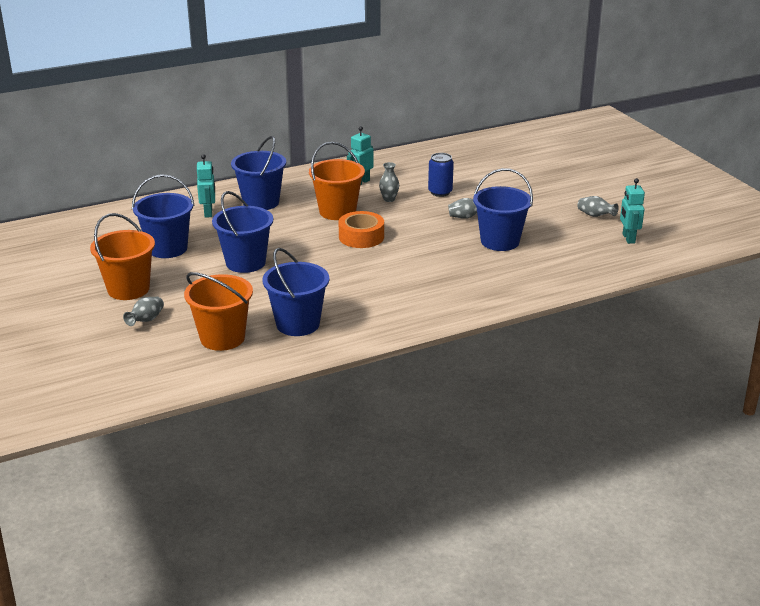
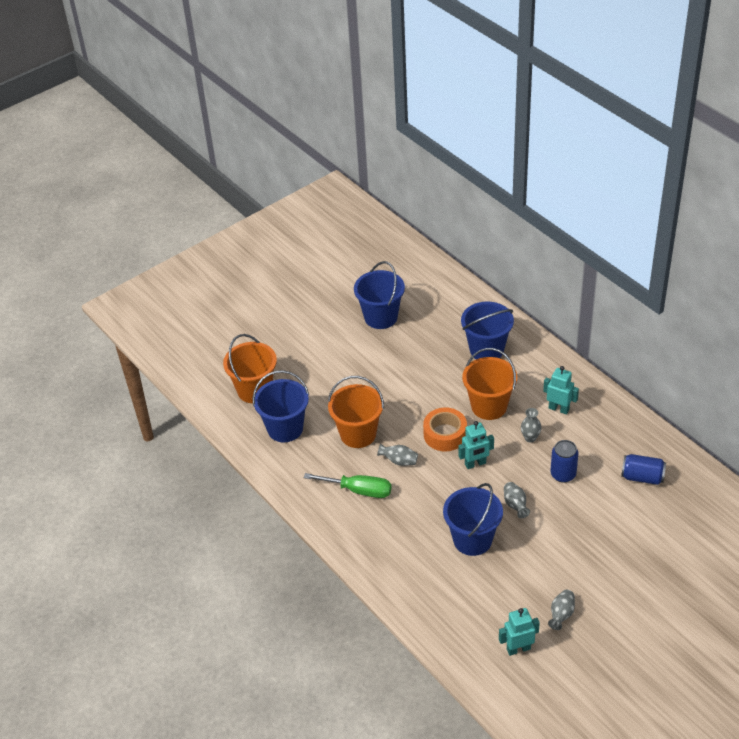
camera: 80 degrees right, 15 degrees up
orange bucket [90,213,155,300] -> orange bucket moved to [328,376,384,448]
grey vase [123,297,164,326] -> grey vase moved to [377,443,418,466]
turquoise robot [197,154,215,218] -> turquoise robot moved to [459,421,494,469]
blue bucket [212,191,273,273] -> none
none -> green screwdriver [304,473,391,498]
none -> blue can [621,454,666,485]

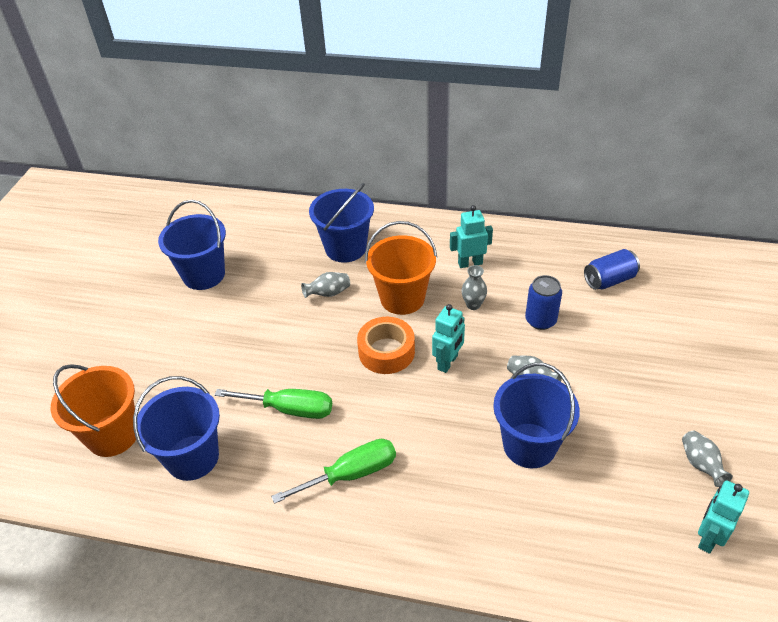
camera: 40 degrees left, 0 degrees up
orange bucket [328,376,384,448] -> green screwdriver [215,389,332,419]
grey vase [377,443,418,466] -> grey vase moved to [301,272,350,298]

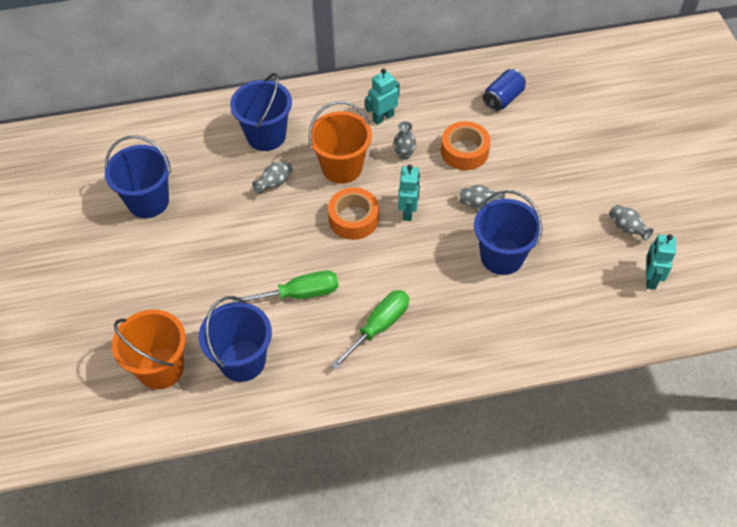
camera: 25 degrees left, 10 degrees up
blue can [525,275,562,330] -> orange tape [441,121,490,170]

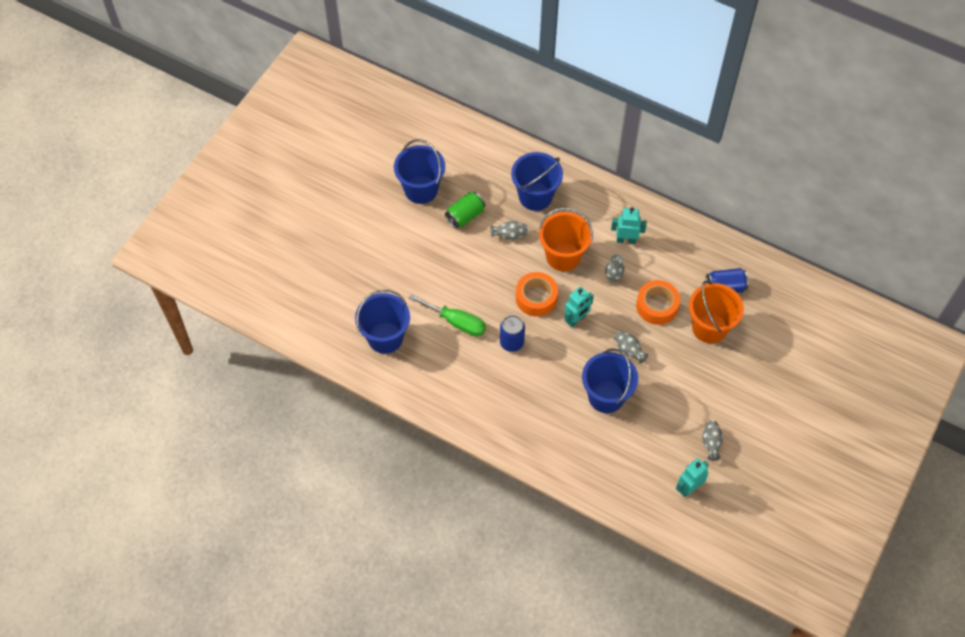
camera: 40 degrees right, 5 degrees up
orange bucket [112,309,186,389] -> orange bucket moved to [689,280,744,343]
green screwdriver [331,290,409,370] -> none
none -> green can [445,192,485,229]
none -> blue can [500,315,525,352]

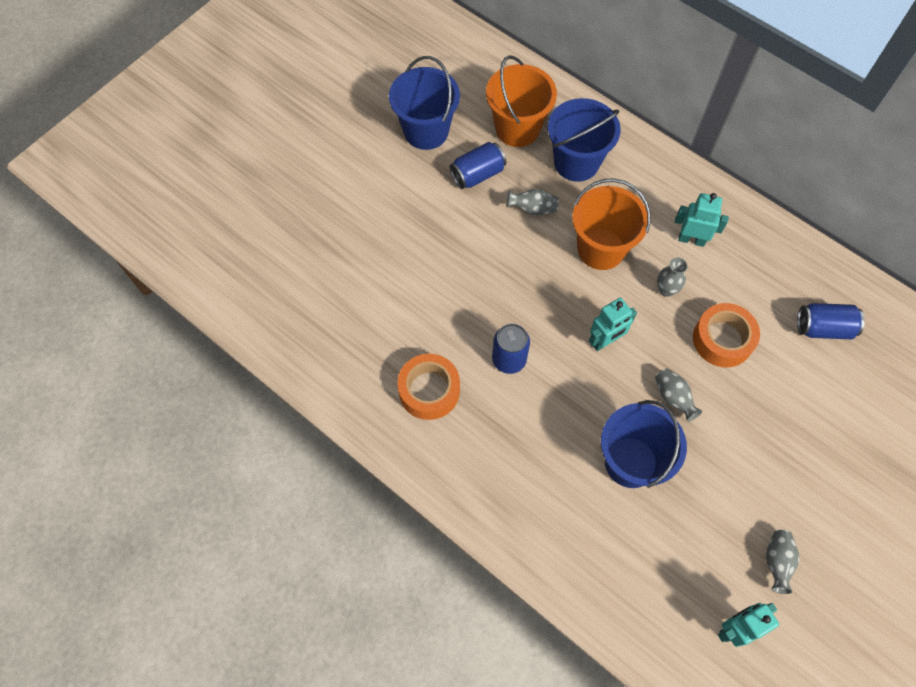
camera: 10 degrees right, 5 degrees up
blue bucket [355,289,410,354] -> none
green screwdriver [409,294,486,337] -> none
green can [445,192,485,229] -> blue can [450,142,506,189]
orange tape [516,272,558,317] -> orange tape moved to [397,354,460,420]
orange bucket [689,280,744,343] -> orange bucket moved to [486,55,557,147]

